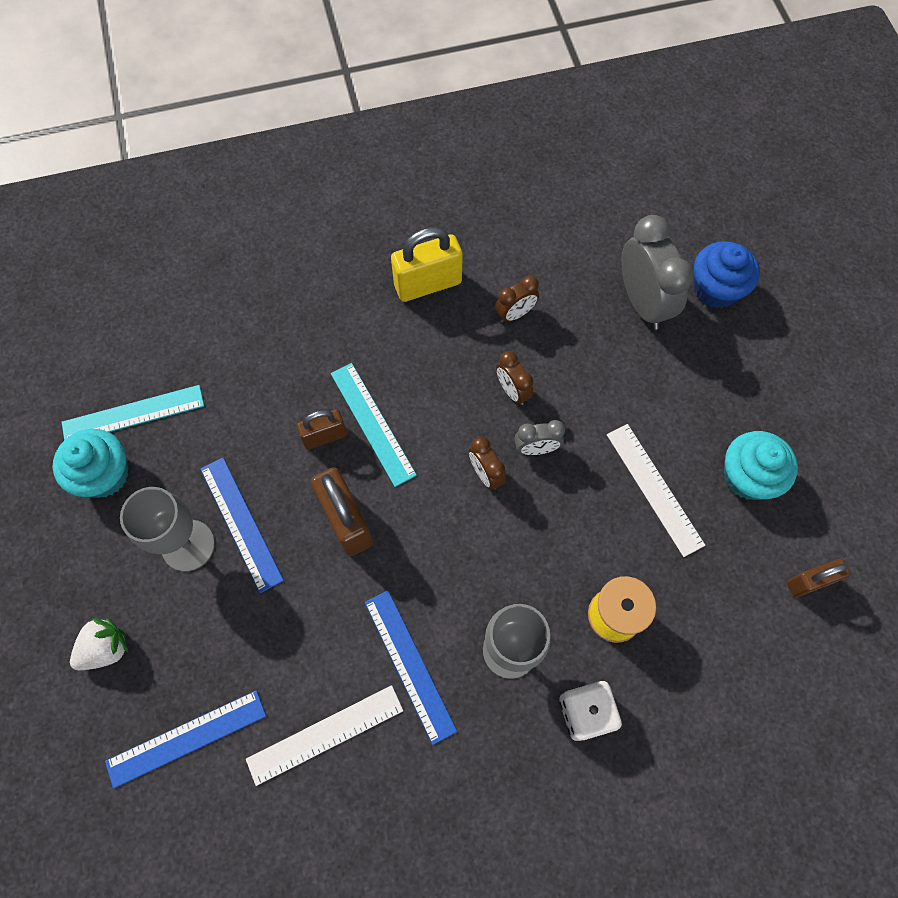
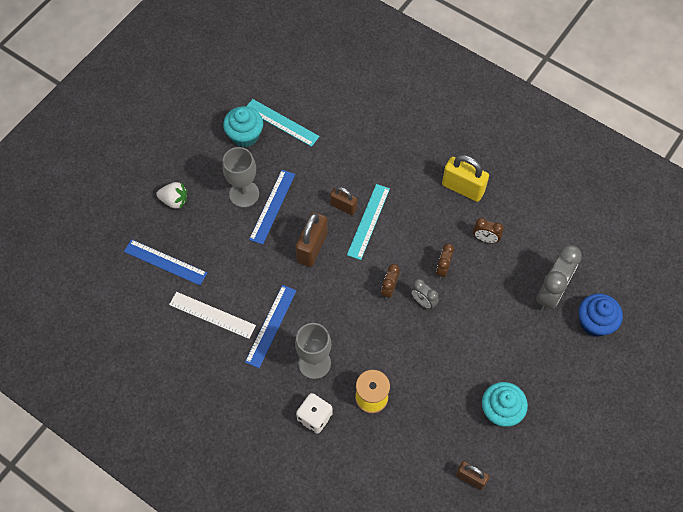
camera: 50 degrees right, 5 degrees down
white ruler [607,424,705,557] -> none

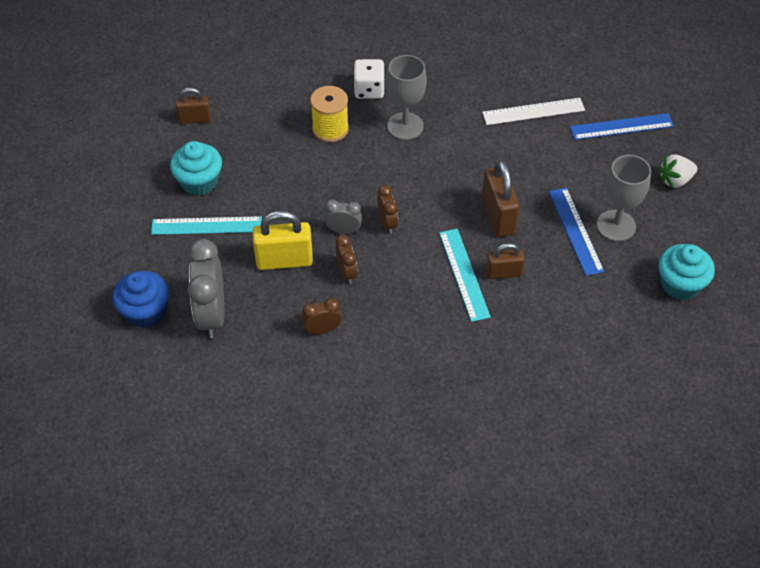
camera: 145 degrees right, 10 degrees down
blue ruler [245,285,297,368] -> none
turquoise ruler [247,99,320,147] -> turquoise ruler moved to [151,216,262,235]
yellow padlock [442,155,489,202] -> yellow padlock moved to [252,211,313,270]

